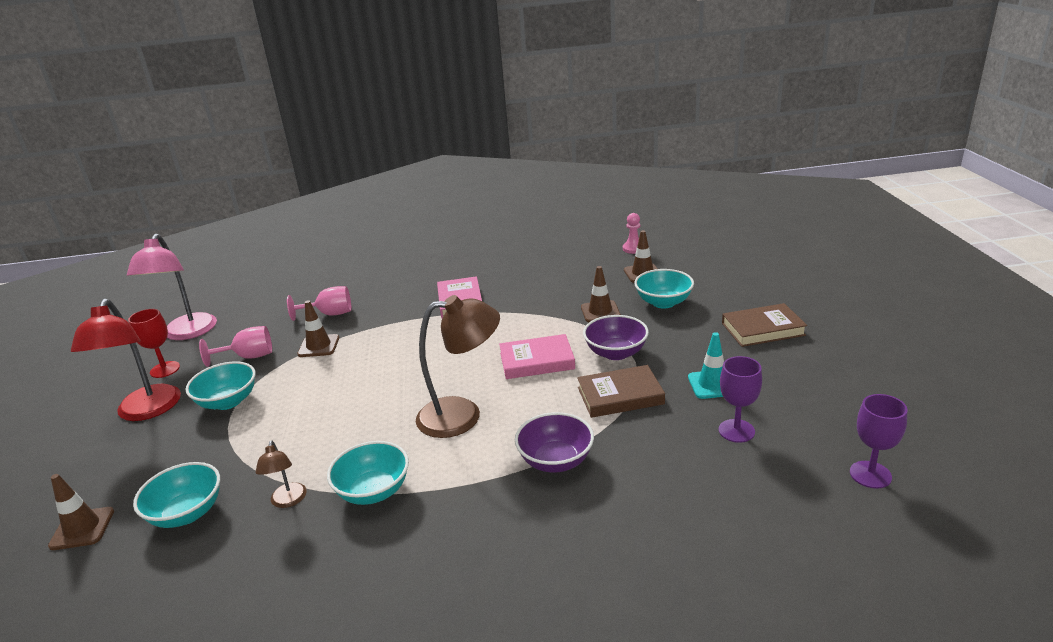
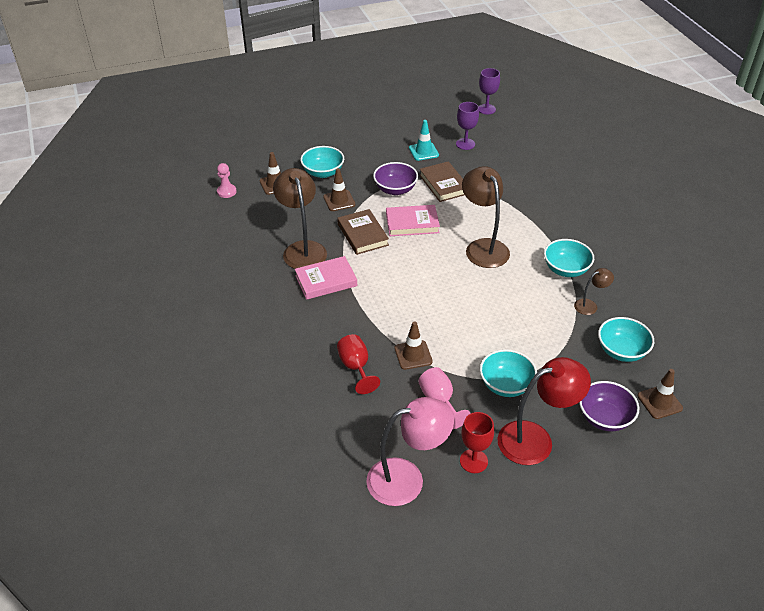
camera: 105 degrees left, 15 degrees up
pink goblet [287,286,351,321] -> red goblet [337,334,380,394]
pink book [499,334,575,379] -> pink book turned 75 degrees counterclockwise [386,205,440,236]
purple bowl [515,412,594,473] -> purple bowl moved to [579,381,639,431]
brown book [722,303,807,347] -> brown book moved to [337,209,389,255]
none -> brown lamp [273,168,327,269]

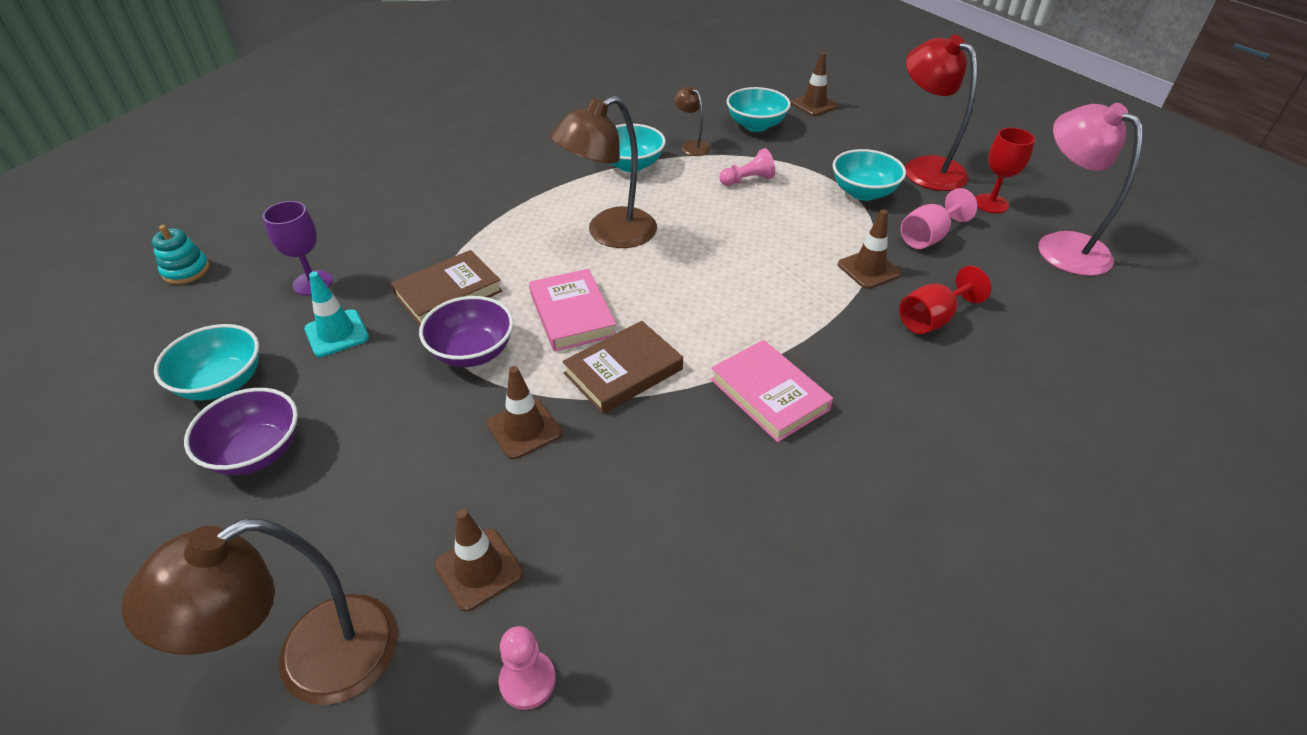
camera: 105 degrees left, 0 degrees up
brown lamp [273,168,327,269] -> brown lamp moved to [122,518,398,705]
turquoise bowl [300,146,344,178] -> turquoise bowl moved to [154,324,259,401]
purple goblet [479,68,500,115] -> turquoise stacking toy [152,225,210,284]
purple bowl [579,381,639,431] -> purple bowl moved to [184,388,298,475]
none -> pink pawn [719,148,775,186]

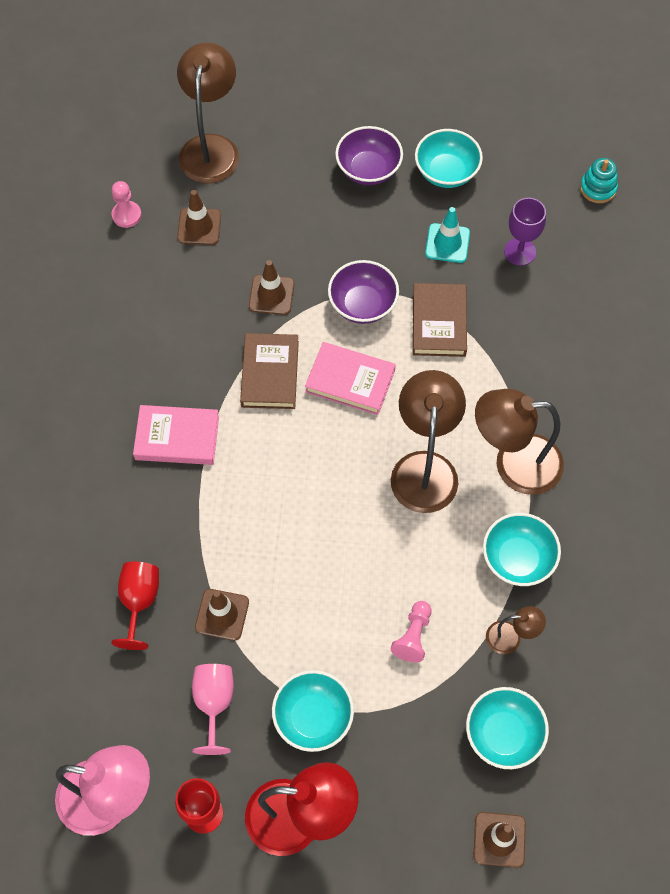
camera: 130 degrees right, 20 degrees up
none -> brown lamp [475,389,564,495]

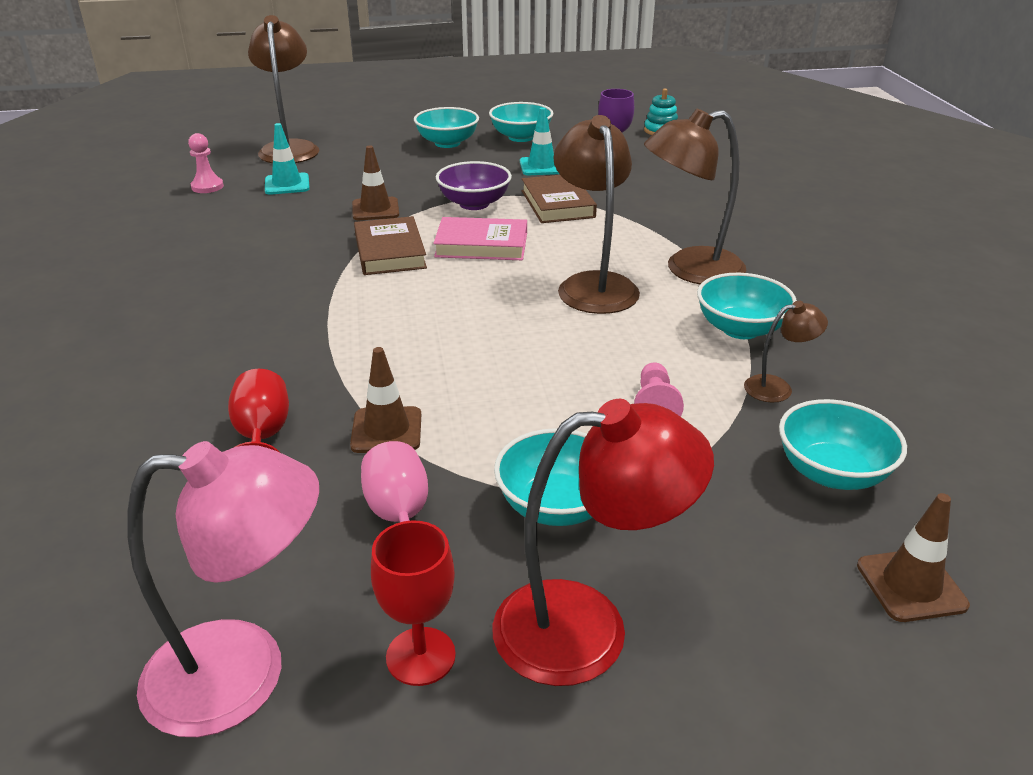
camera: 15 degrees left, 30 degrees down
pink book [133,405,219,465] -> none
brown traffic cone [177,190,221,245] -> turquoise traffic cone [265,123,310,195]
purple bowl [335,126,403,185] -> turquoise bowl [414,107,479,148]

